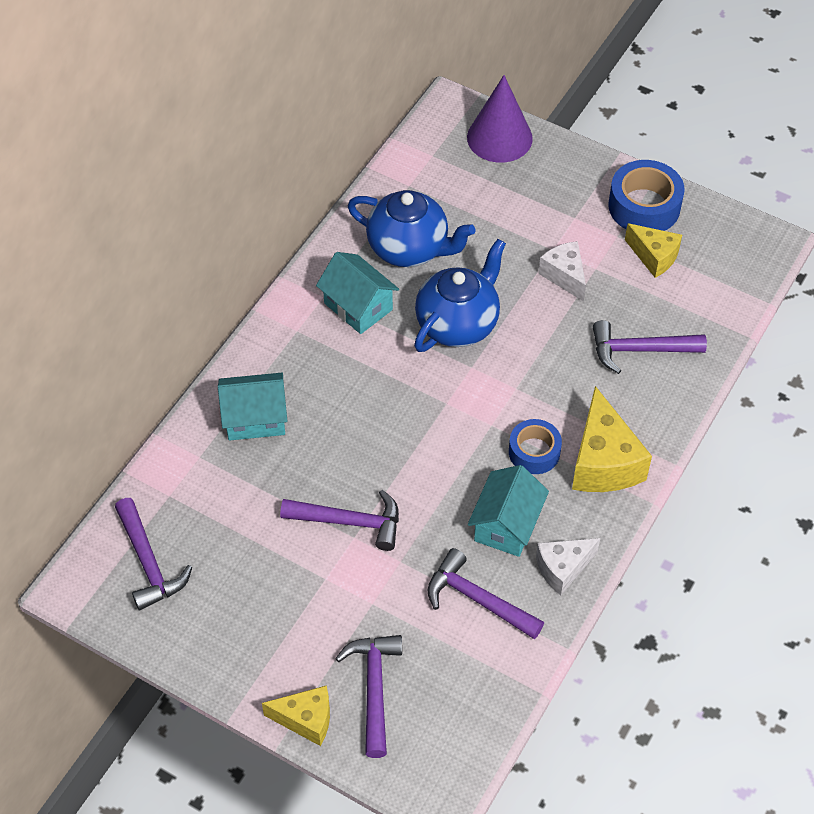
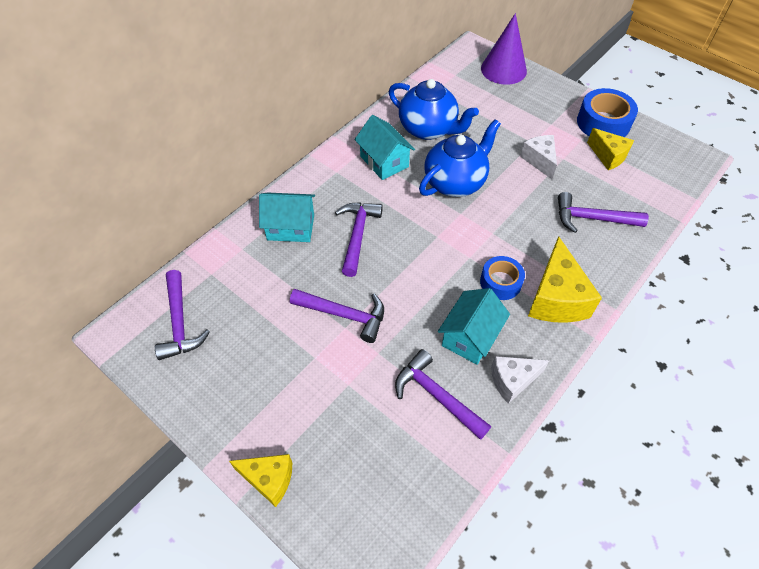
camera: 10 degrees right, 0 degrees up
purple hammer [335,635,402,758] -> purple hammer moved to [335,202,383,277]

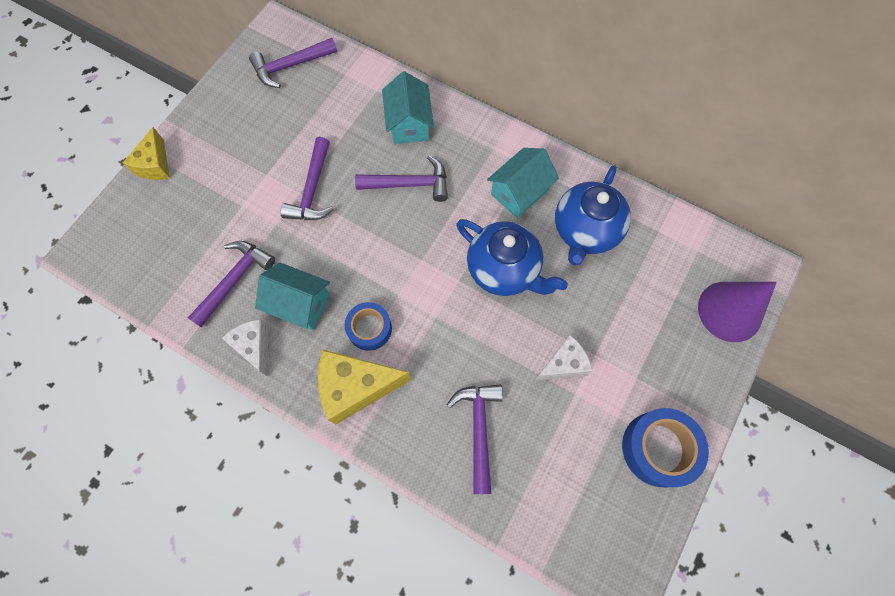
camera: 80 degrees right, 15 degrees up
yellow cheese [587,128,634,170] -> none

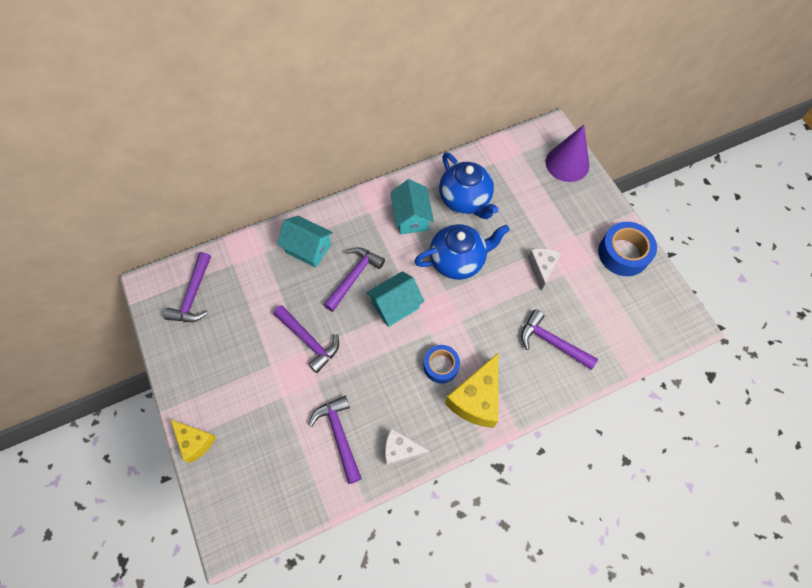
camera: 55 degrees left, 5 degrees down
turquoise house [255,262,330,330] -> turquoise house moved to [366,271,424,327]

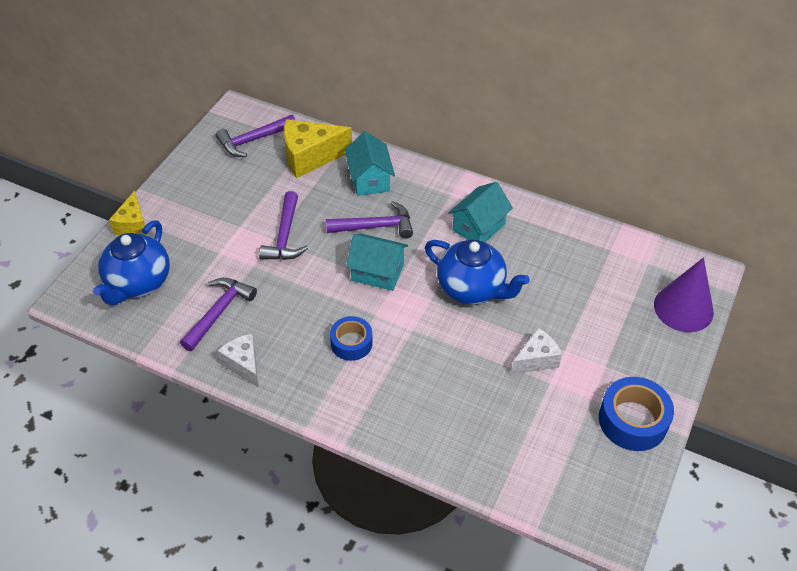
camera: 50 degrees right, 15 degrees down
blue teapot [439,152,498,219] -> blue teapot moved to [93,220,170,305]
yellow cheese [445,353,498,428] -> yellow cheese moved to [284,119,352,178]
purple hammer [521,309,598,370] -> none

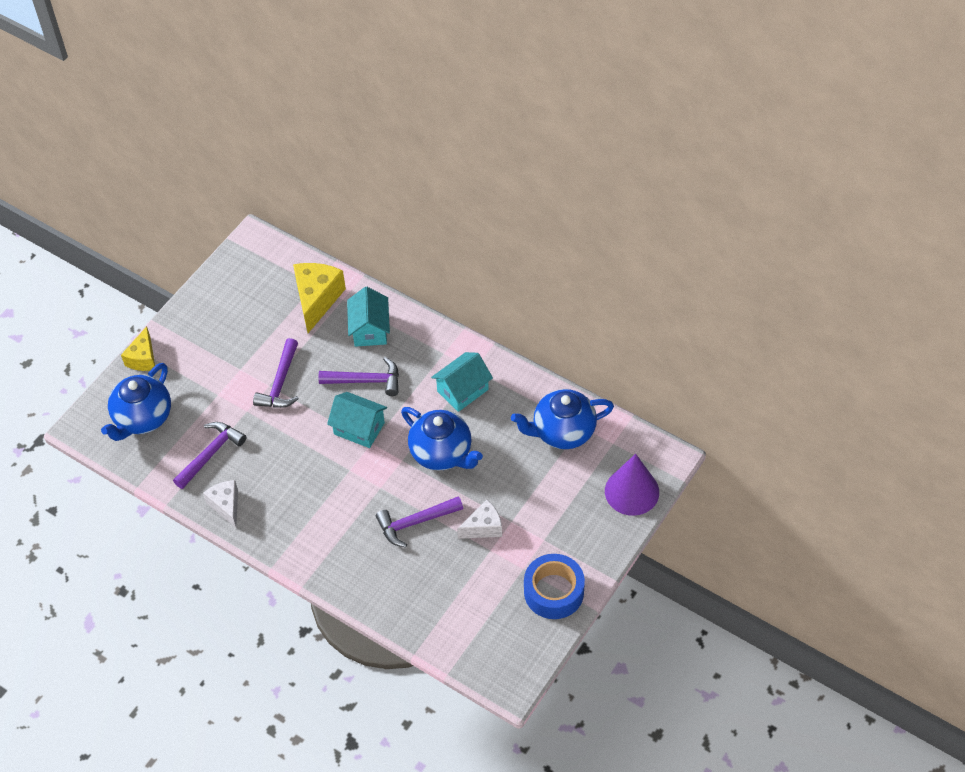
camera: 10 degrees right, 5 degrees up
purple hammer [216,115,296,157] -> purple hammer moved to [376,496,463,548]
yellow cheese [284,119,352,178] -> yellow cheese turned 105 degrees clockwise [293,263,346,333]
blue tape [330,316,373,361] -> none
none -> blue teapot [511,389,614,449]

